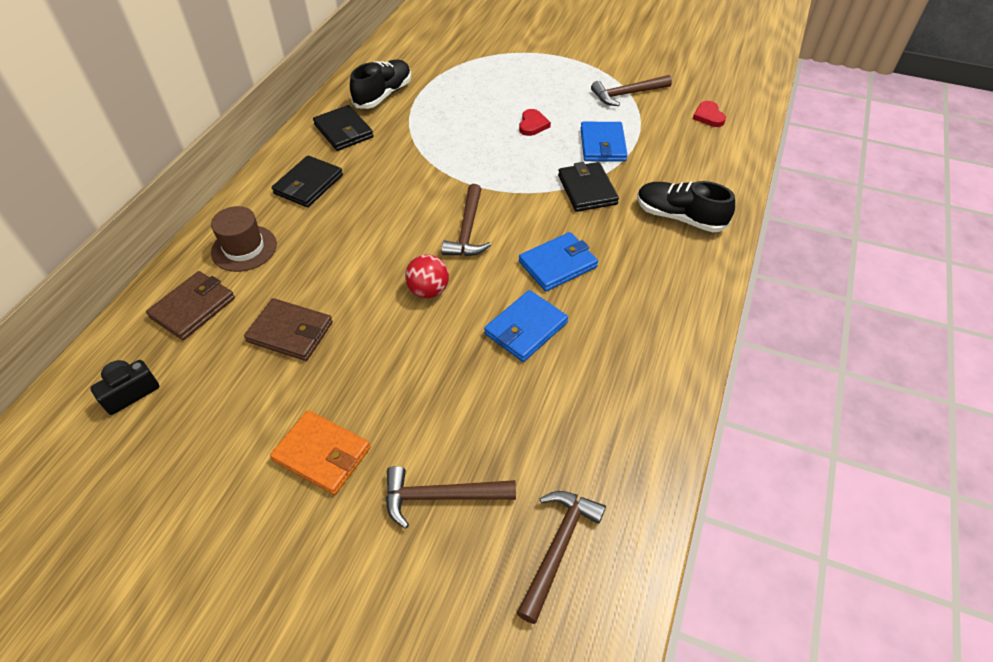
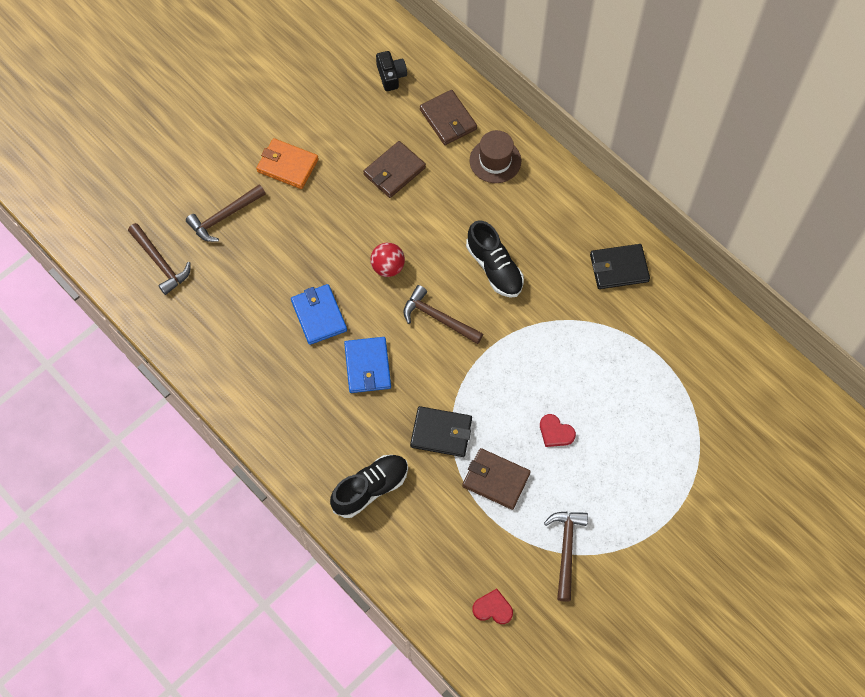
camera: 115 degrees right, 15 degrees up
orange wallet [270,410,371,495] -> orange wallet turned 60 degrees clockwise [256,138,319,189]
black wallet [272,155,343,207] -> none
black shoe [350,60,411,109] -> black shoe moved to [466,220,524,298]
brown hammer [386,466,516,529] -> brown hammer turned 150 degrees counterclockwise [186,185,266,242]
blue wallet [581,122,628,162] -> brown wallet [462,448,531,510]

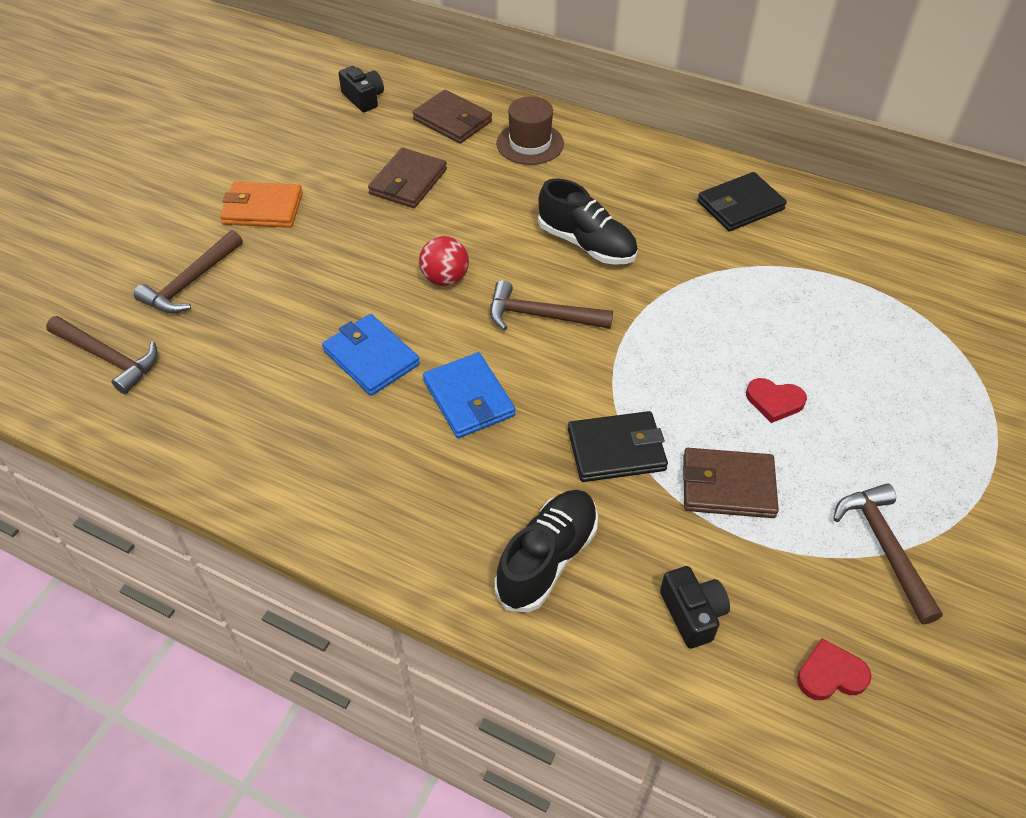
camera: 20 degrees left, 15 degrees down
none -> black camera [660,566,730,649]

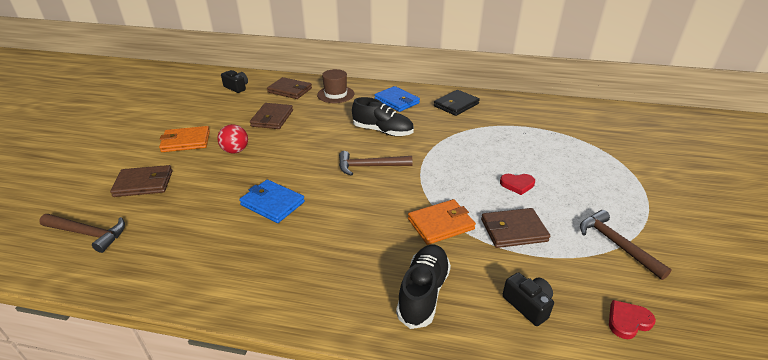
camera: 15 degrees left, 15 degrees down
brown hammer [134,230,243,314] -> brown wallet [110,165,173,197]
red ball [419,236,469,286] -> red ball moved to [217,124,248,153]
blue wallet [423,352,516,438] -> blue wallet moved to [375,86,420,112]
black wallet [568,411,668,482] -> orange wallet [408,199,476,245]

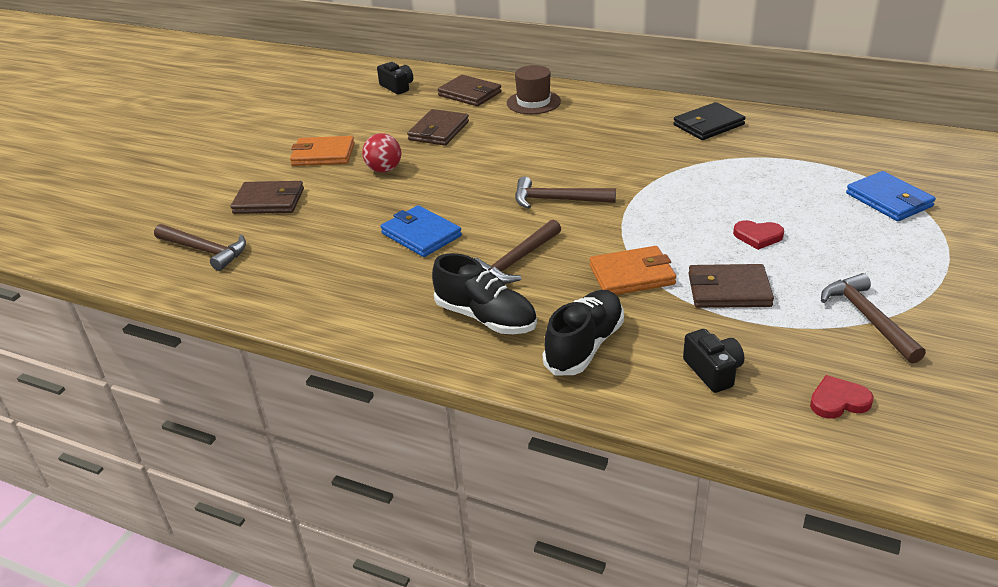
camera: 15 degrees right, 0 degrees up
black shoe [352,97,414,136] -> black shoe moved to [432,253,537,334]
blue wallet [375,86,420,112] -> blue wallet moved to [846,171,936,221]
none -> brown hammer [474,220,561,284]

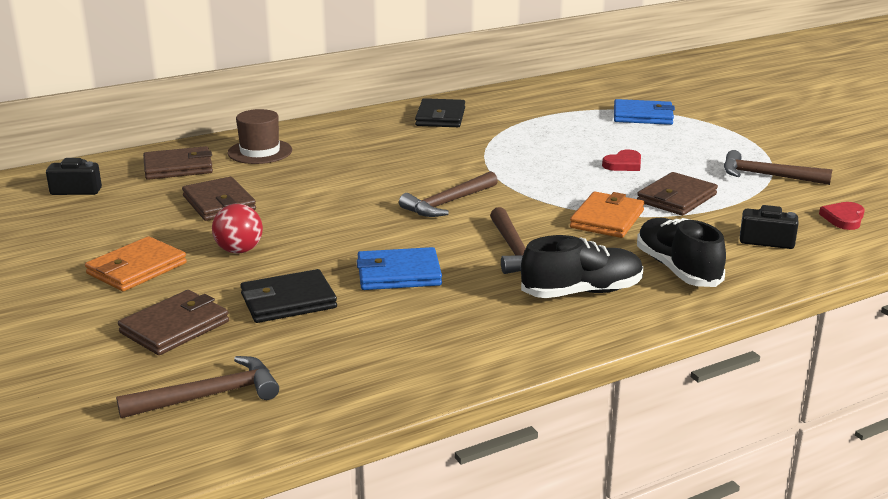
camera: 55 degrees left, 10 degrees down
none -> black wallet [240,269,337,323]

